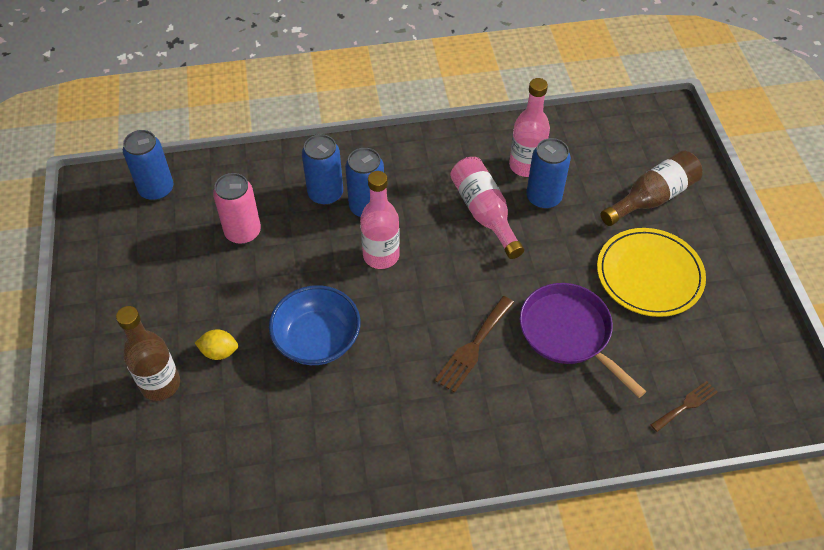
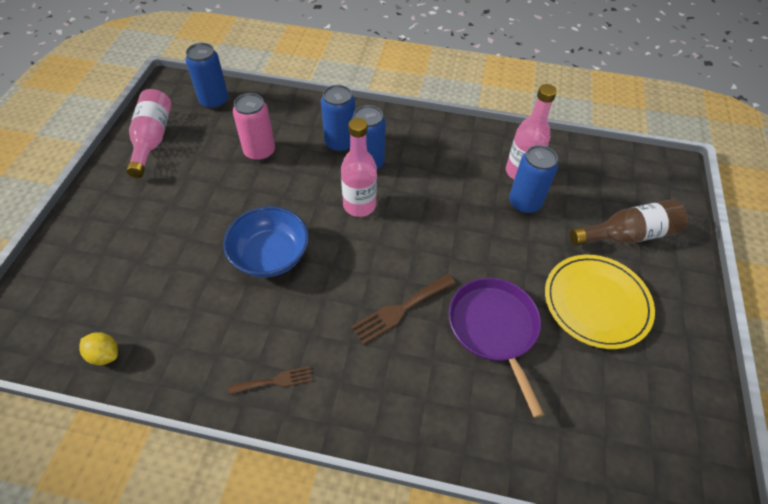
camera: 20 degrees right, 0 degrees up
brown bottle [116,306,180,401] -> none
yellow lemon [195,329,238,360] -> yellow lemon moved to [79,332,118,365]
pink bottle [450,157,524,259] -> pink bottle moved to [126,89,171,178]
brown fork [651,381,718,432] -> brown fork moved to [228,366,312,395]

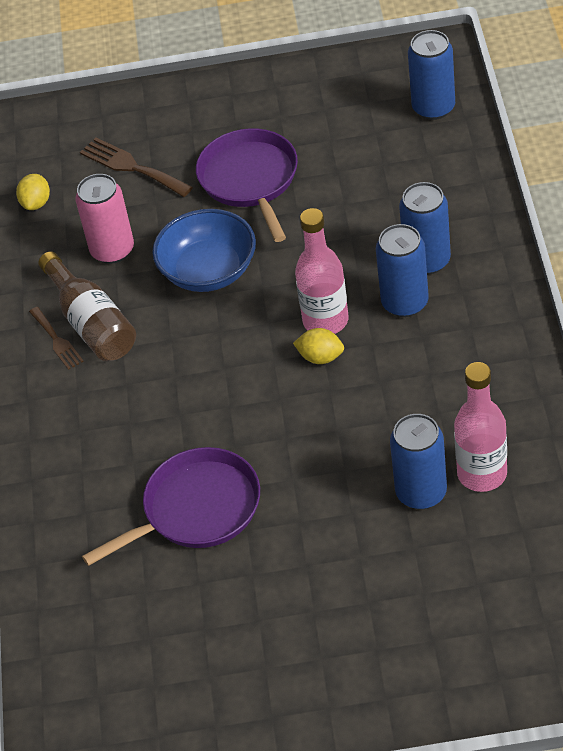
camera: 80 degrees right, 5 degrees down
pink bottle [126,89,171,178] -> none
pink can [233,93,275,161] -> pink can moved to [76,174,134,264]
brown fork [351,274,456,345] -> brown fork moved to [80,137,193,197]
yellow plate [545,255,655,349] -> none
brown bottle [570,199,688,246] -> brown bottle moved to [38,251,136,361]
none -> purple pan [196,128,298,242]
none -> yellow lemon [293,328,344,364]

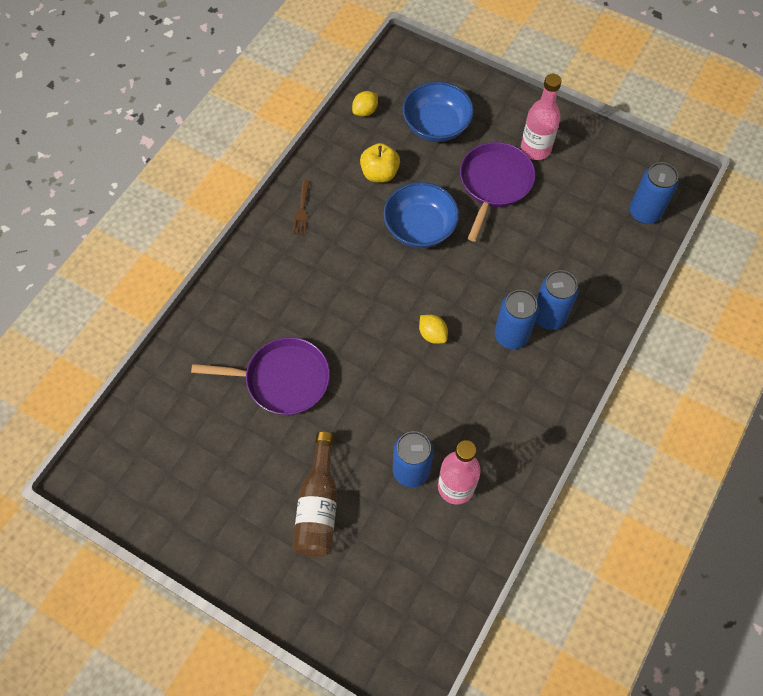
camera: 30 degrees right, 15 degrees up
brown bottle [38,251,136,361] -> brown bottle moved to [292,432,337,557]
pink can [76,174,134,264] -> yellow apple [360,143,400,183]
brown fork [80,137,193,197] -> blue bowl [402,81,474,142]
pink bottle [295,208,349,334] -> pink bottle moved to [521,74,562,160]

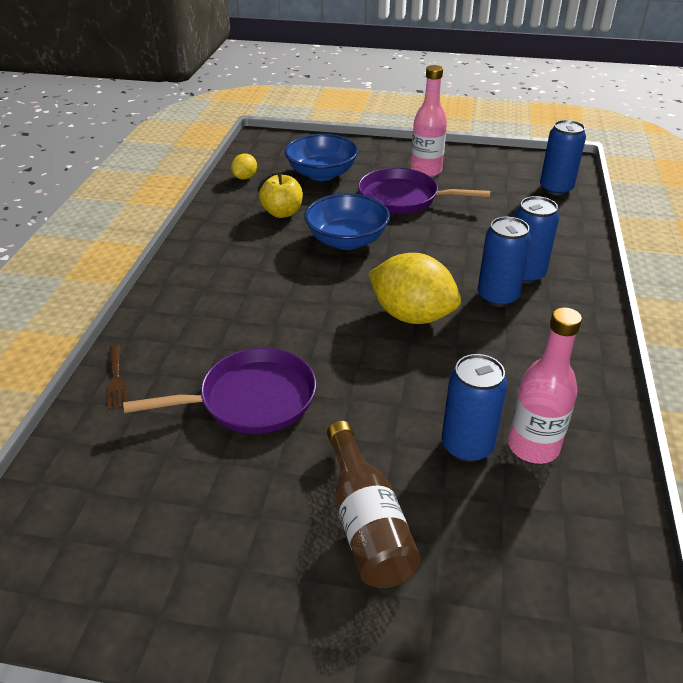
camera: 20 degrees left, 25 degrees down
brown fork [292,180,310,235] -> brown fork moved to [107,345,127,410]
yellow lemon [419,315,448,344] -> yellow lemon [368,253,461,324], size x2.13
purple pan [460,142,535,242] -> purple pan turned 75 degrees counterclockwise [358,168,490,213]

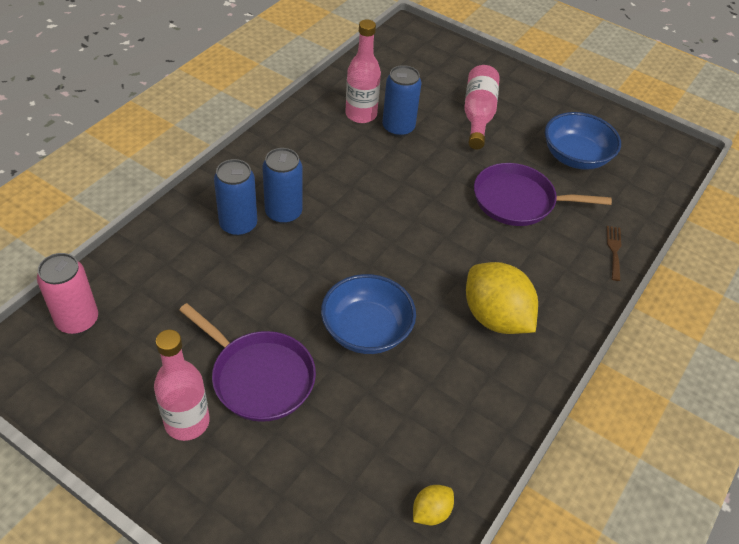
camera: 160 degrees left, 10 degrees up
yellow apple [259,172,303,218] -> none
blue bowl [284,134,359,181] -> blue bowl moved to [545,112,621,170]
brown bottle [327,421,421,588] -> pink bottle [464,65,500,150]
yellow lemon [368,253,461,324] -> yellow lemon moved to [466,262,538,334]
blue can [540,120,586,196] -> pink can [37,253,98,334]

